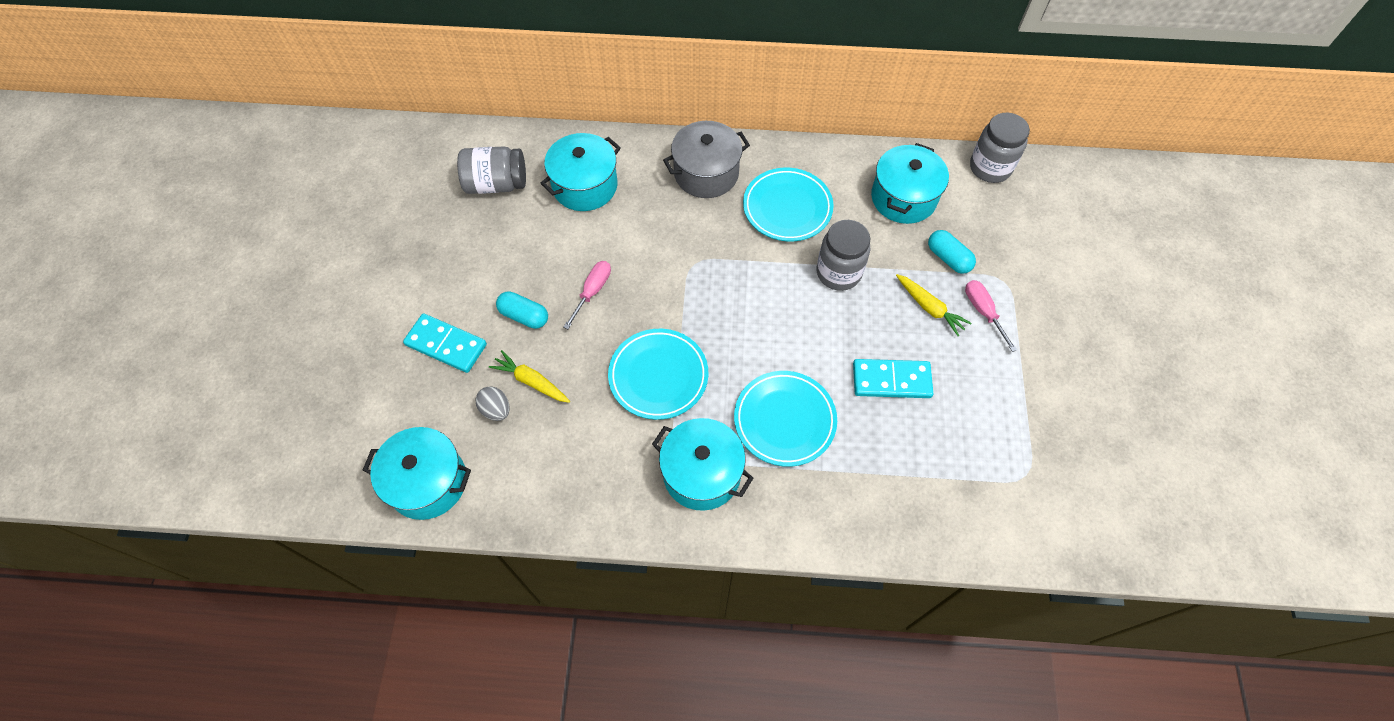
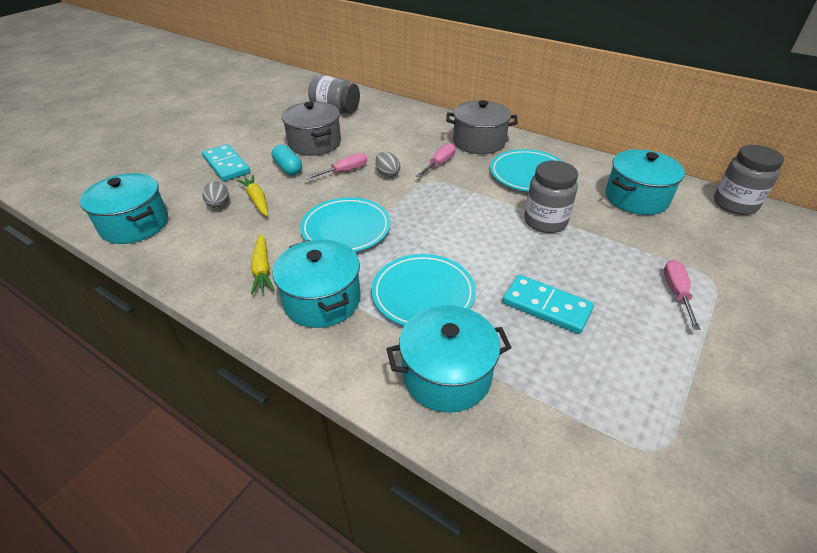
camera: 30 degrees right, 20 degrees down
turquoise pot [540,133,621,211] -> turquoise pot moved to [386,305,512,413]
yellow carrot [896,274,971,336] -> yellow carrot moved to [251,234,275,295]
turquoise capsule [928,230,976,274] -> none
none -> grey pot [282,102,341,156]
none -> grey egg [375,152,400,178]
none -> pink screwdriver [416,143,456,177]

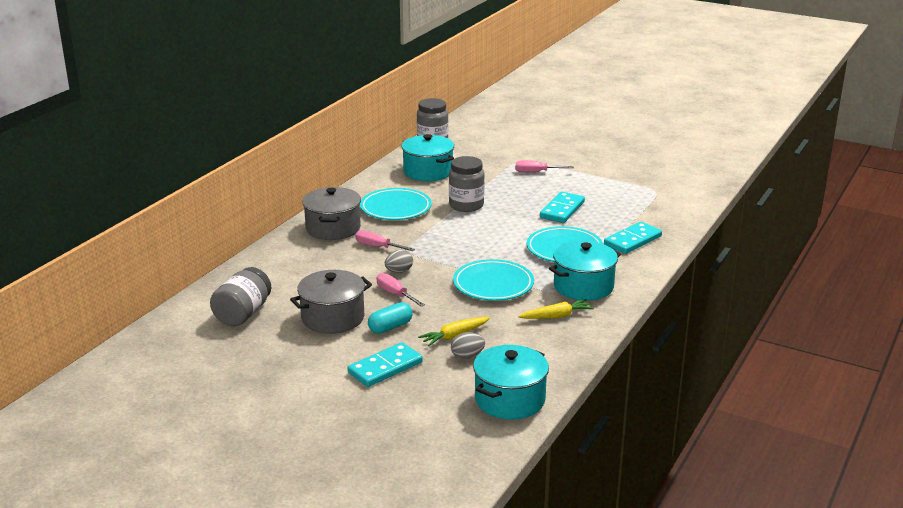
camera: 95 degrees left, 15 degrees down
turquoise pot [386,305,512,413] -> turquoise domino [604,222,662,254]

